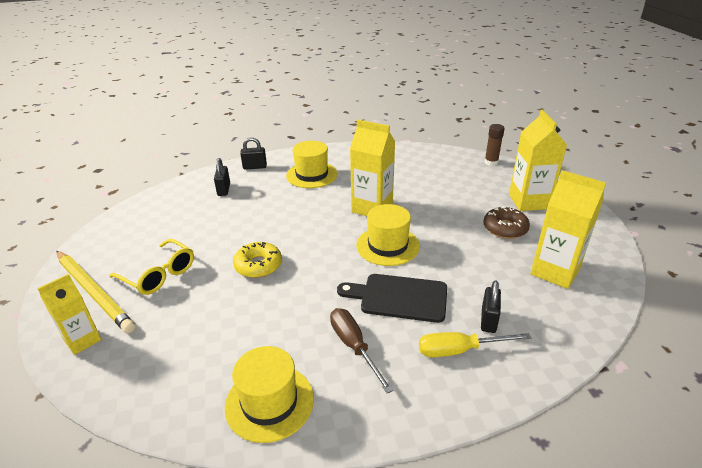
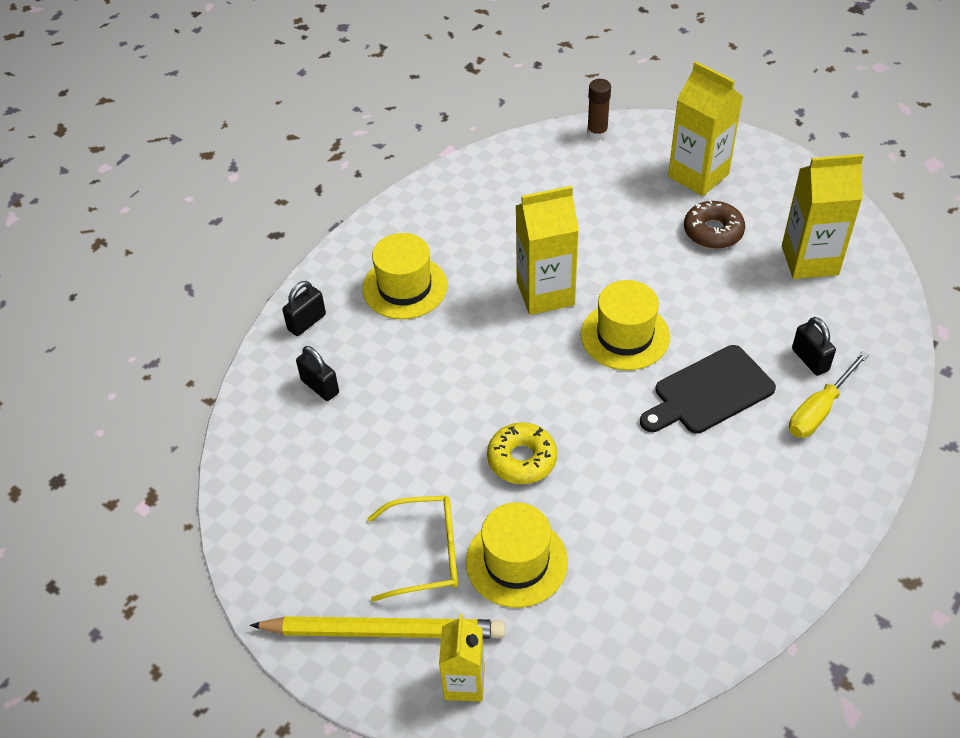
camera: 40 degrees left, 15 degrees up
yellow hat [225,346,314,443] -> yellow hat moved to [466,502,568,608]
brown screwdriver [330,308,394,393] -> none

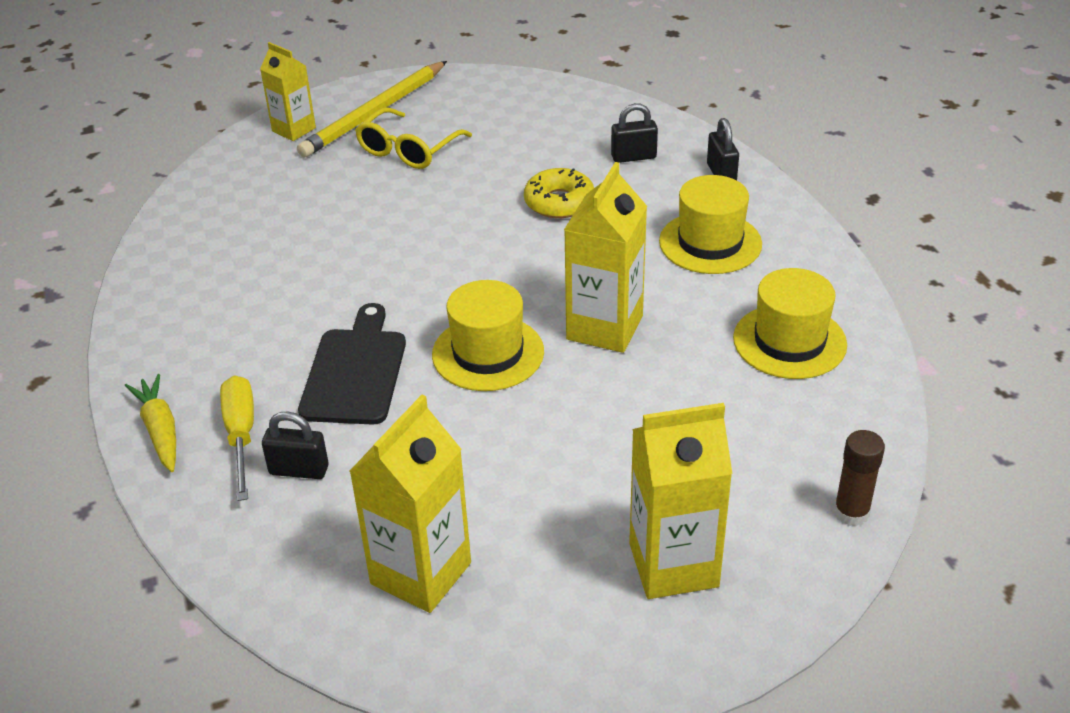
camera: 125 degrees right, 10 degrees down
yellow hat [466,502,568,608] -> yellow hat moved to [733,268,847,379]
yellow donut [487,422,557,484] -> yellow donut moved to [524,168,594,218]
brown donut [684,200,745,249] -> none
none -> yellow carrot [125,374,176,472]

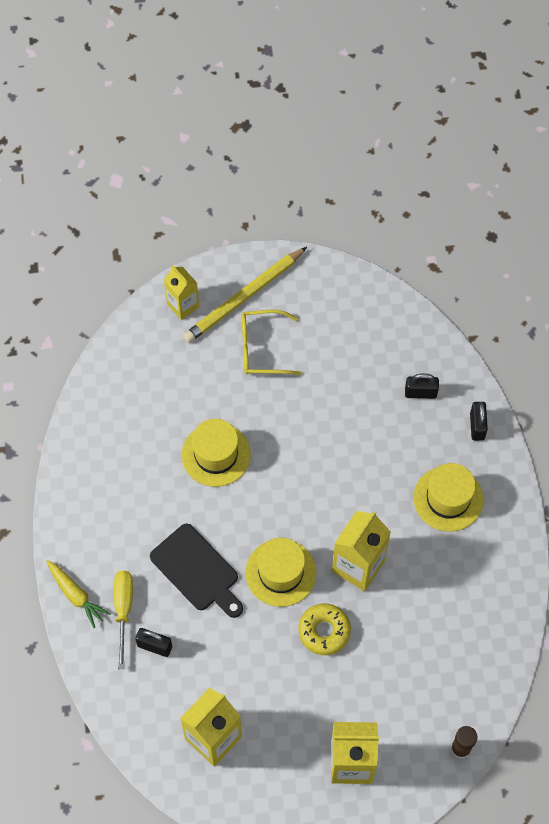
camera: 10 degrees right, 25 degrees up
yellow carrot [125,374,176,472] -> yellow carrot turned 150 degrees clockwise [46,560,111,628]
black cutting board [298,303,406,425] -> black cutting board turned 120 degrees clockwise [150,523,243,618]
yellow glasses [355,107,472,169] -> yellow glasses turned 45 degrees clockwise [242,310,302,375]
yellow donut [524,168,594,218] -> yellow donut moved to [299,604,351,655]
yellow hat [733,268,847,379] -> yellow hat moved to [182,419,251,487]

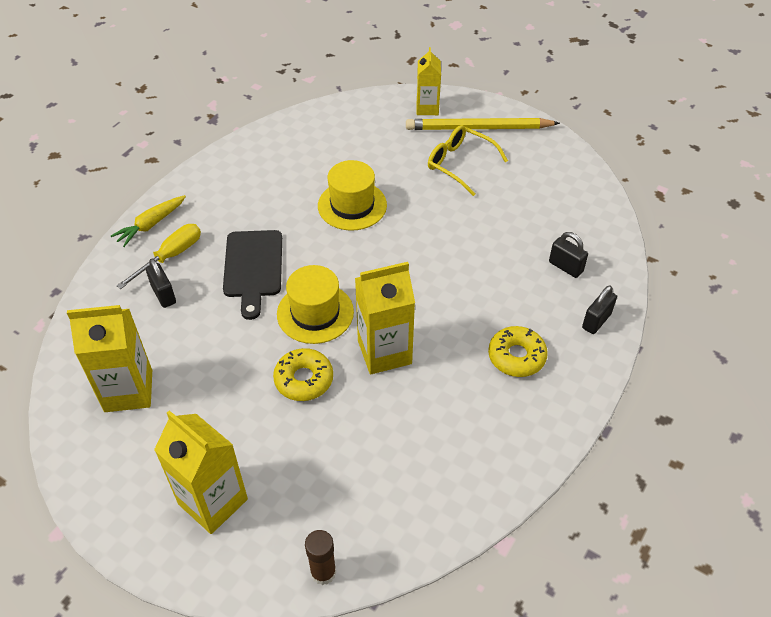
camera: 40 degrees right, 15 degrees down
yellow carrot [46,560,111,628] -> yellow carrot turned 45 degrees clockwise [111,195,186,247]
yellow hat [414,463,483,532] -> yellow donut [488,326,548,377]

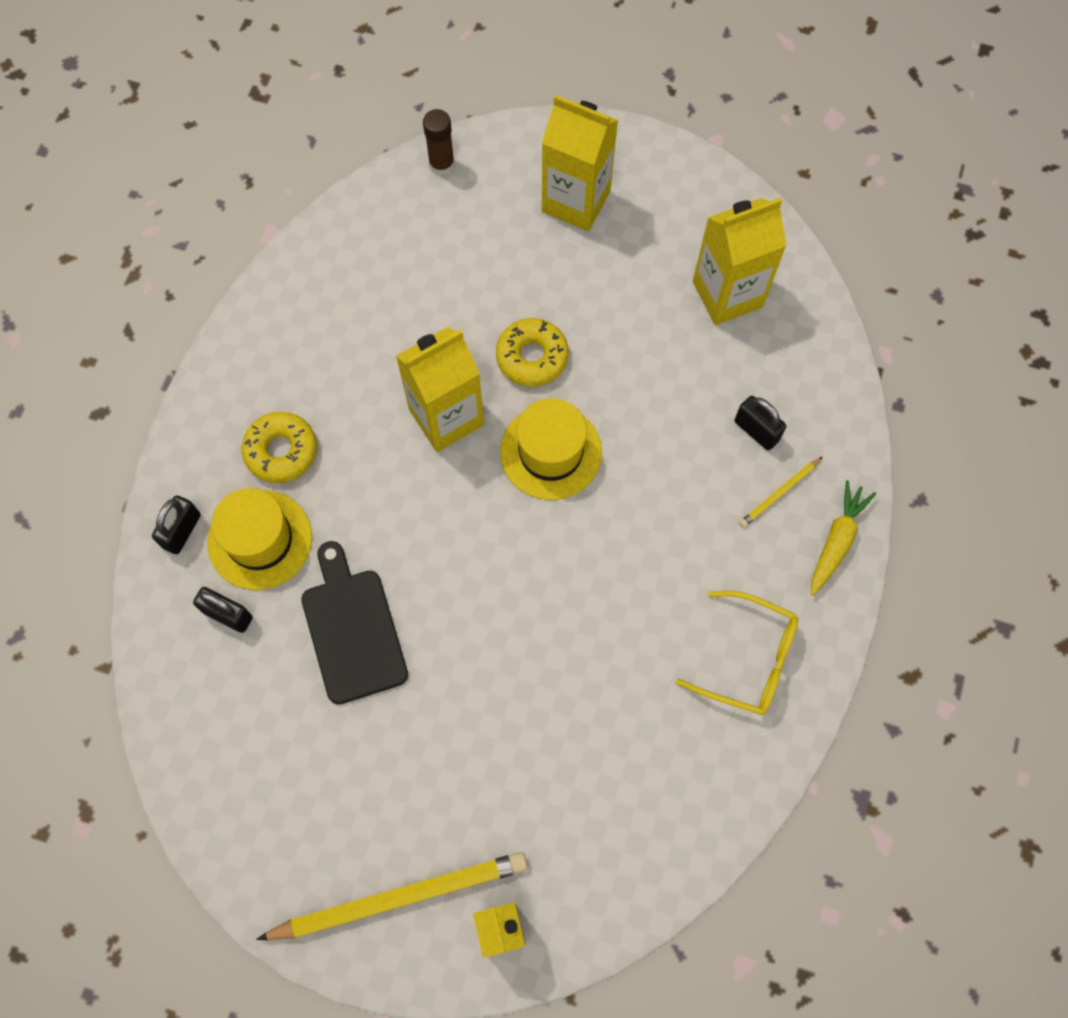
camera: 165 degrees right, 20 degrees up
yellow screwdriver [116,224,201,289] -> yellow pencil [739,456,823,528]
black cutting board [223,230,282,320] -> black cutting board moved to [301,541,408,704]
yellow hat [318,160,387,230] -> yellow hat moved to [207,488,312,590]
yellow glasses [428,125,508,196] -> yellow glasses moved to [676,591,798,715]

